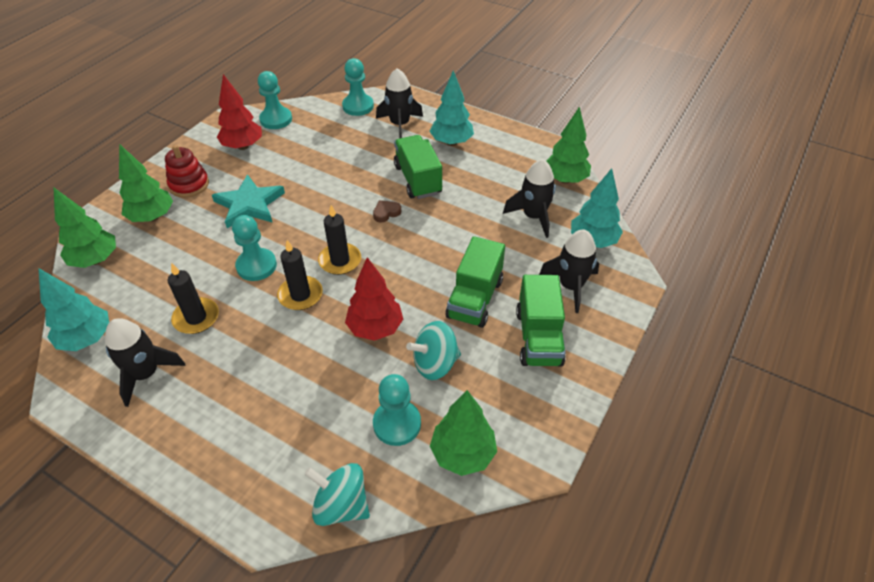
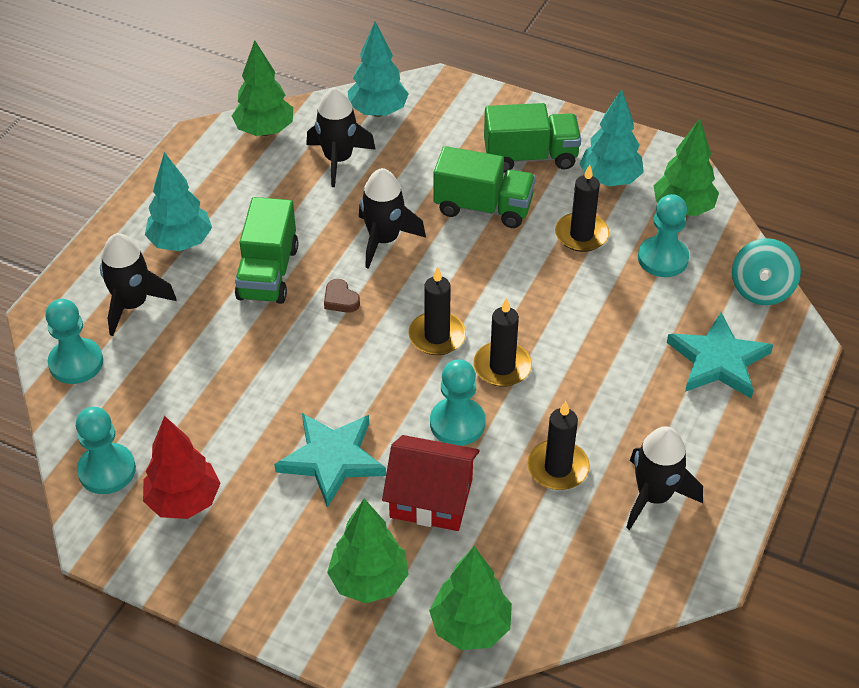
camera: 95 degrees left, 0 degrees up
turquoise tree [38,268,109,351] -> turquoise tree moved to [579,89,644,186]
red stacking toy [165,145,209,198] -> none
red tree [345,257,403,341] -> none
green truck [394,135,442,199] -> green truck turned 60 degrees counterclockwise [235,197,298,304]
turquoise spinning top [406,321,461,380] -> black candle [555,165,609,252]
black rocket [539,229,599,313] -> black rocket moved to [359,168,426,269]
none -> red house [382,435,480,531]
none -> turquoise star [667,312,773,398]

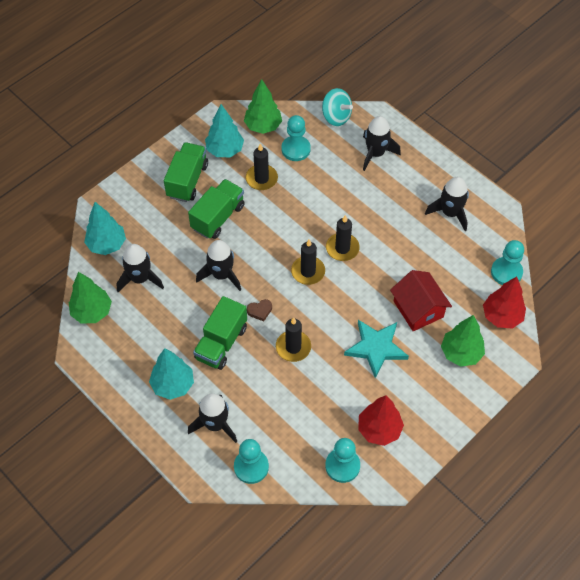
camera: 70 degrees left, 10 degrees up
green truck [235,197,298,304] -> green truck turned 90 degrees clockwise [193,296,247,370]
red house [382,435,480,531] -> red house turned 60 degrees counterclockwise [390,270,452,331]
green tree [429,546,512,650] -> red tree [483,277,526,328]
turquoise pawn [430,359,485,446] -> turquoise pawn moved to [491,240,524,285]
black candle [527,401,590,490] -> black candle moved to [276,317,311,362]
turquoise star [667,312,773,398] -> black rocket [363,116,401,171]

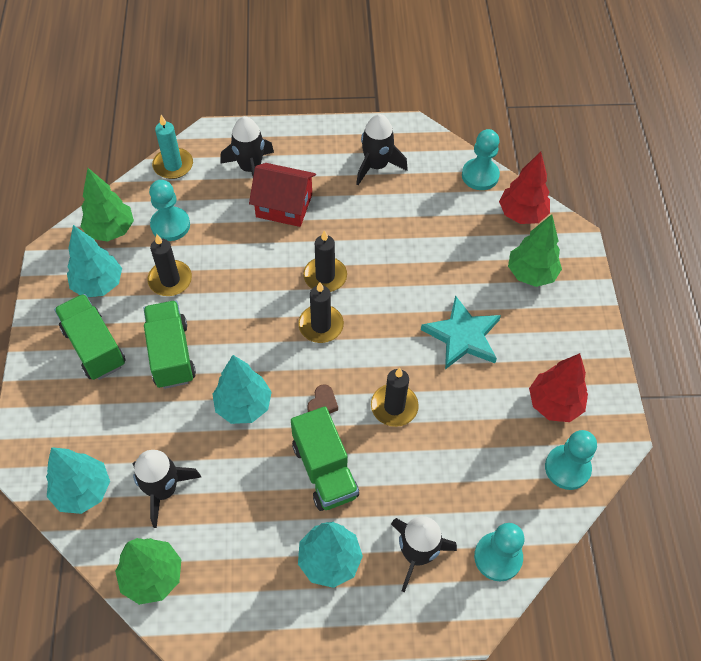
camera: 50 degrees left, 0 degrees up
black rocket [196,240,241,291] -> turquoise tree [212,355,272,424]
turquoise spinning top [322,88,353,126] -> turquoise candle [152,115,193,179]
red house [390,270,452,331] -> red house moved to [249,163,316,227]

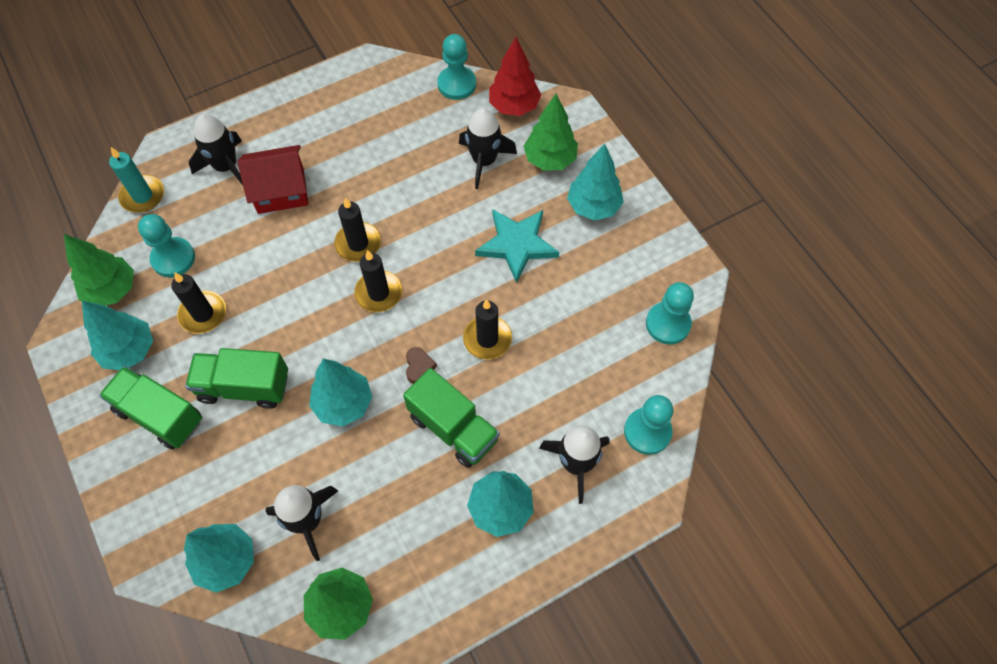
camera: 25 degrees left, 5 degrees up
green truck [143,300,196,389] -> green truck turned 45 degrees counterclockwise [185,348,288,409]
black rocket [356,114,408,185] -> black rocket moved to [459,108,517,189]
red tree [529,353,588,422] -> none
none -> turquoise tree [567,144,624,221]

